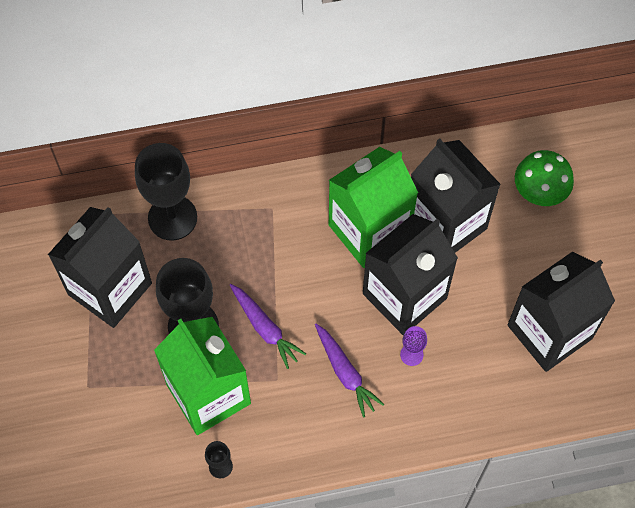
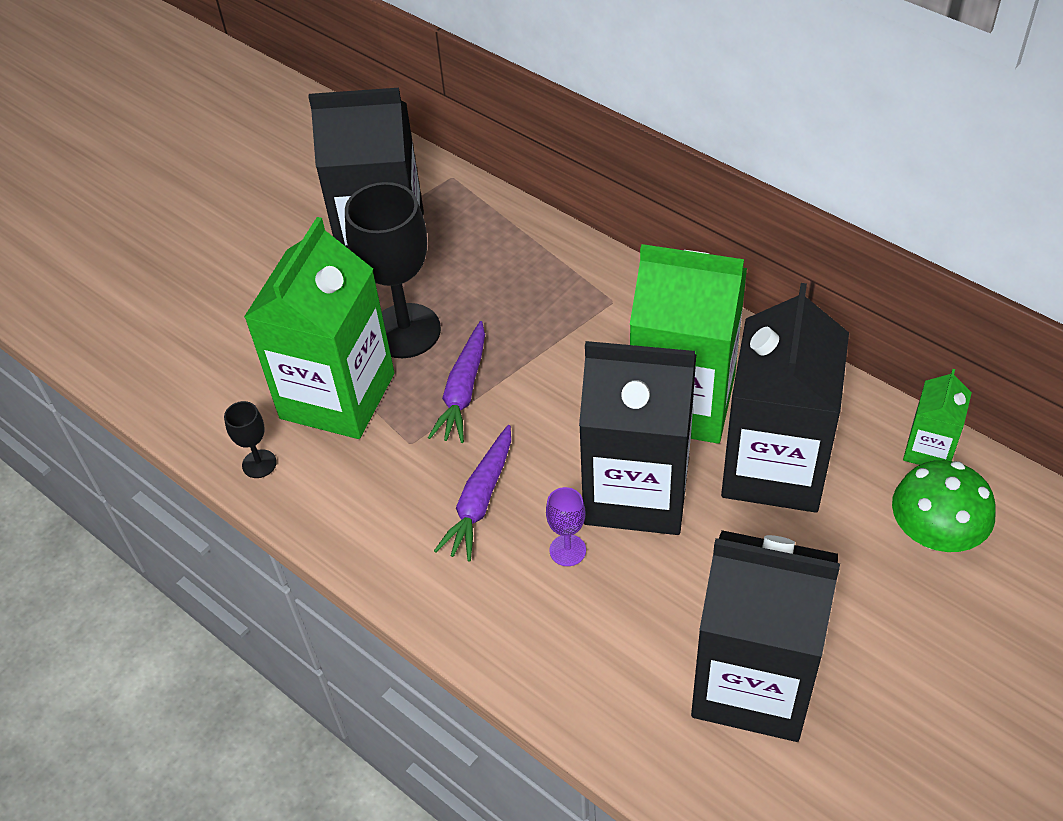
camera: 55 degrees right, 15 degrees down
black goblet [135,143,197,240] -> none
none -> green carton [903,369,972,465]

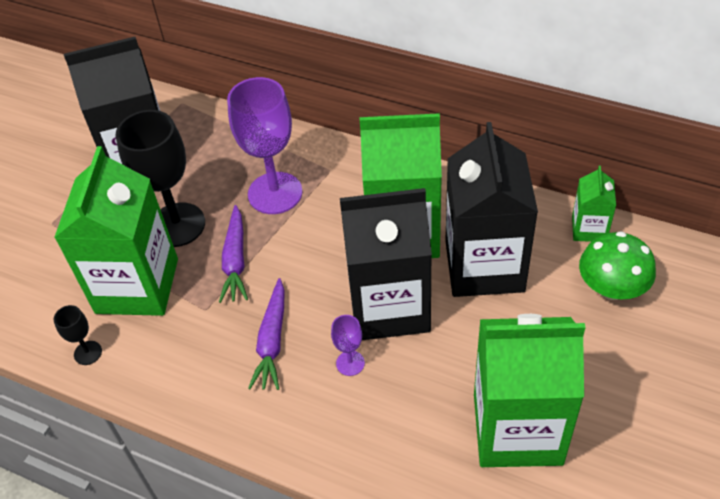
camera: 15 degrees left, 0 degrees up
black carton [691,530,840,742] -> green carton [474,314,585,467]
none -> purple goblet [227,77,302,214]

